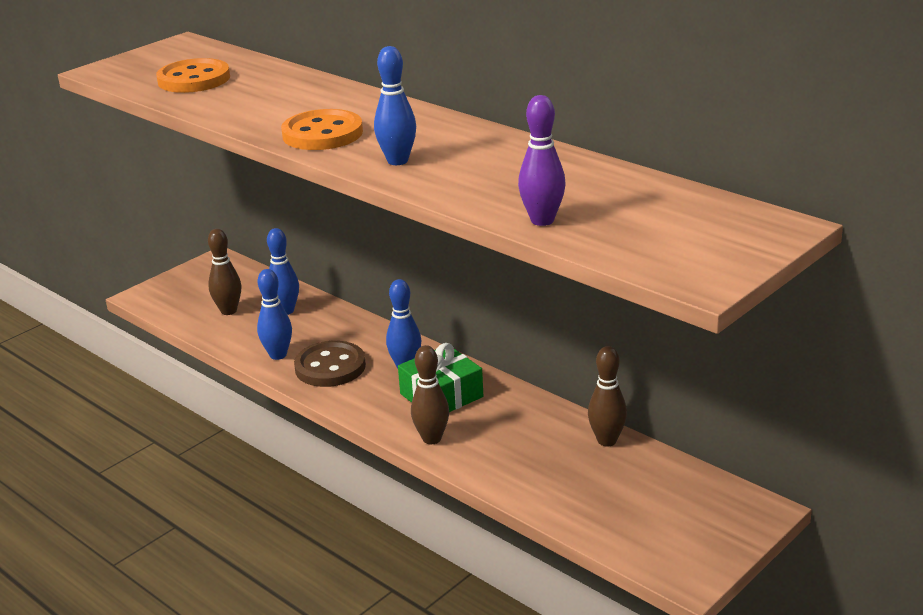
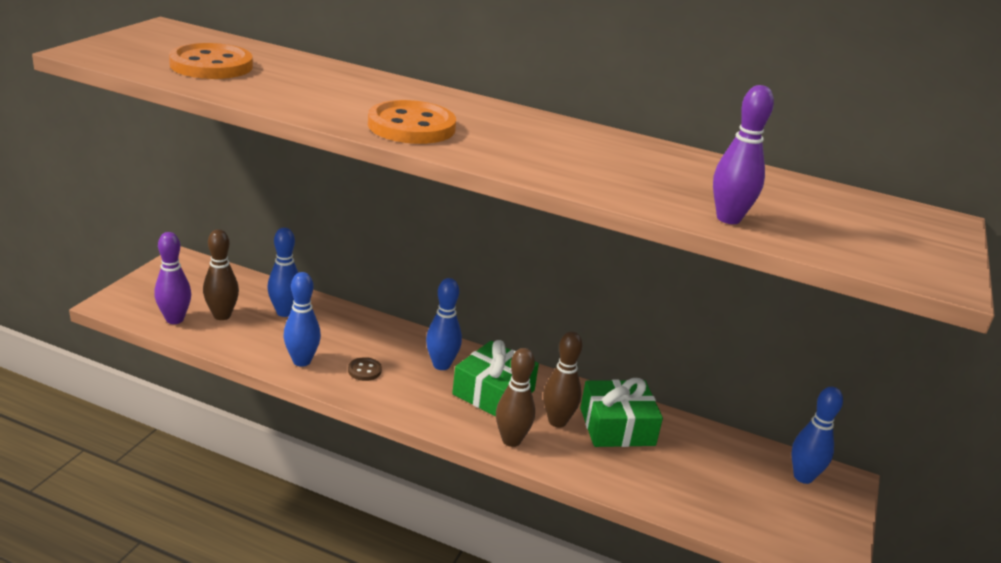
camera: 25 degrees left, 0 degrees up
brown button [294,341,366,387] -> brown button [348,357,382,381], size x0.46
blue bowling pin [374,46,416,165] -> blue bowling pin moved to [791,387,843,484]
brown bowling pin [588,346,627,446] -> brown bowling pin moved to [543,331,583,427]
none -> purple bowling pin [154,232,191,324]
none -> green gift [580,378,663,447]

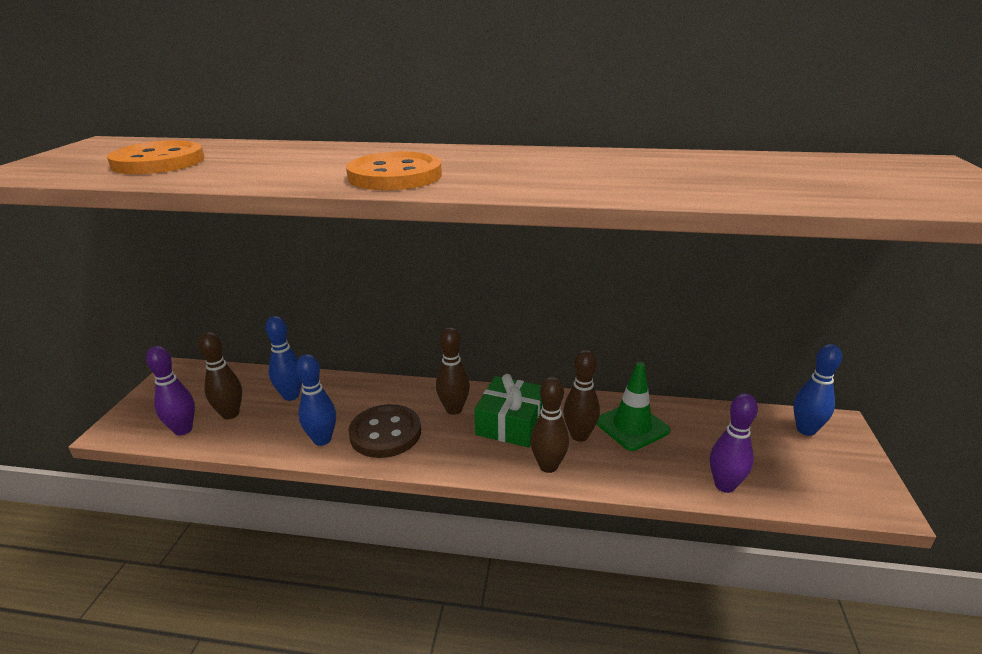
camera: 10 degrees left, 0 degrees up
brown button [348,357,382,381] -> brown button [348,404,421,458], size x2.19
blue bowling pin [426,278,462,370] -> brown bowling pin [436,327,470,415]
green gift [580,378,663,447] -> green traffic cone [596,362,670,451]
purple bowling pin [713,85,774,224] -> purple bowling pin moved to [710,393,758,493]

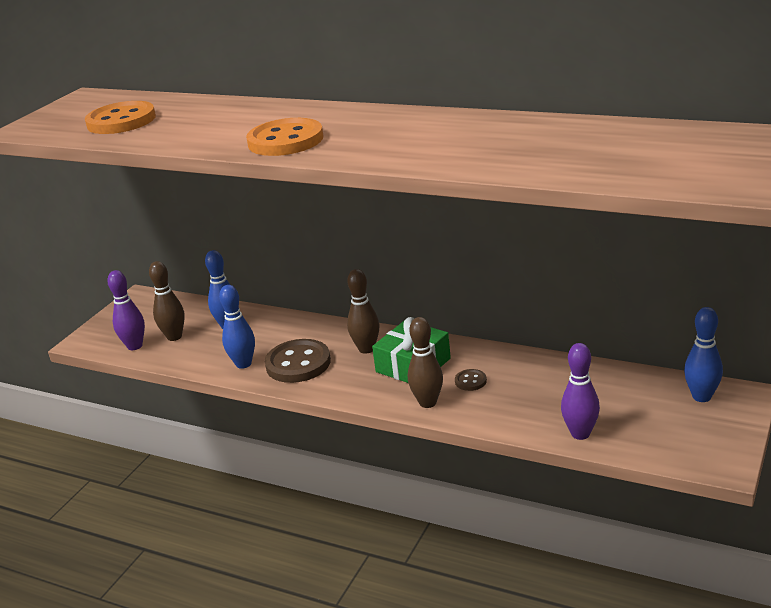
camera: 20 degrees right, 0 degrees up
brown bowling pin [563,350,600,442] -> brown button [455,369,487,391]
green traffic cone [596,362,670,451] -> none

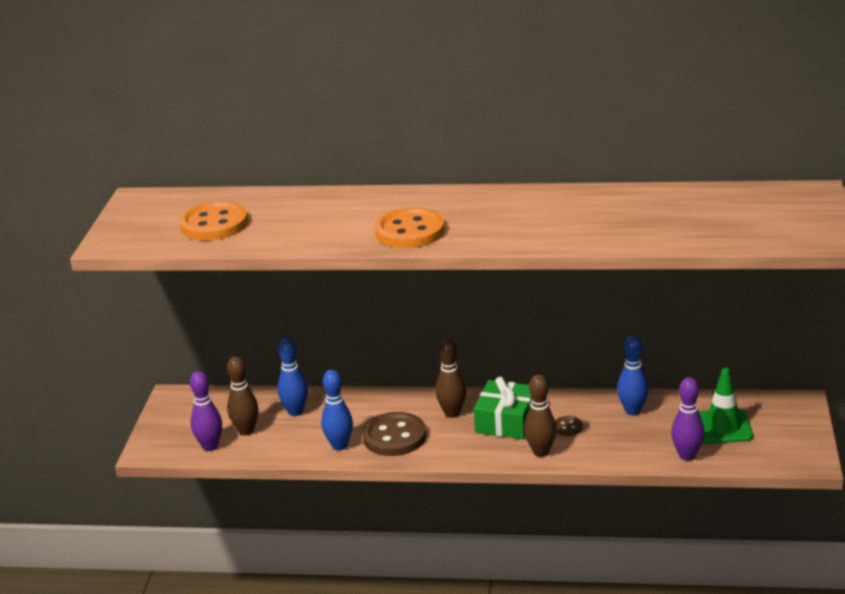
camera: 20 degrees left, 0 degrees up
blue bowling pin [684,307,723,402] -> blue bowling pin moved to [617,335,649,415]
none -> green traffic cone [699,368,753,444]

